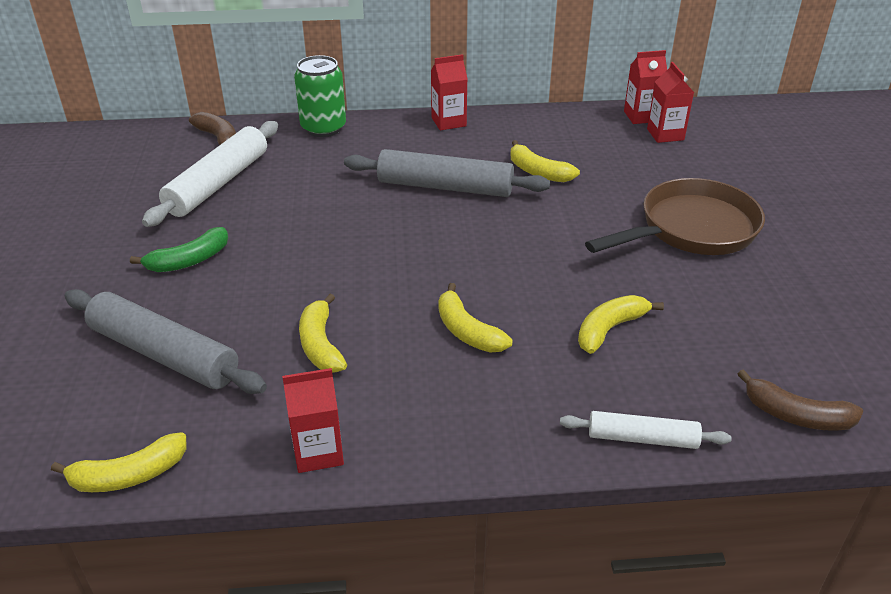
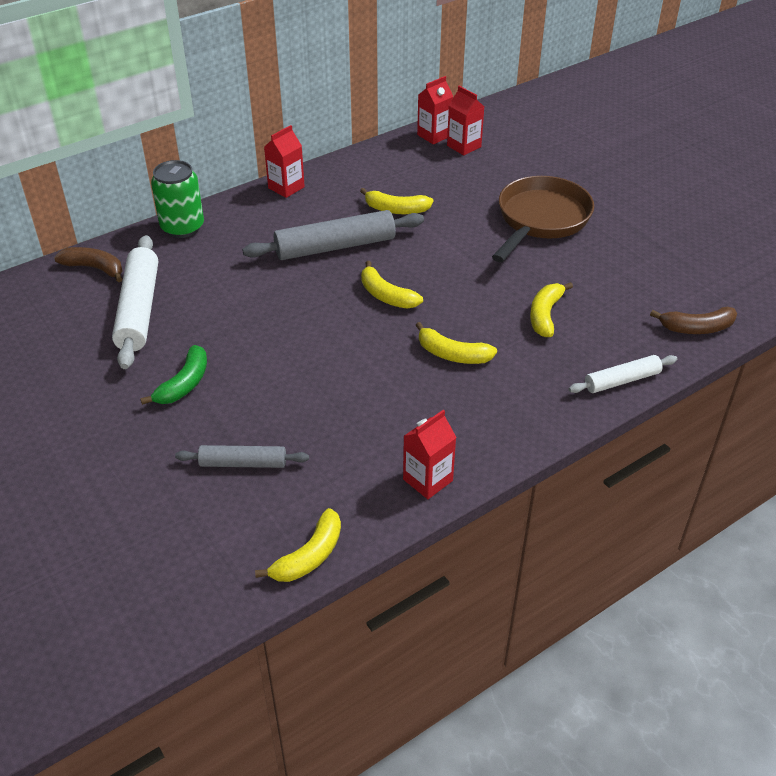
camera: 30 degrees left, 5 degrees up
grey rolling pin [65,289,267,394] -> grey rolling pin [175,445,309,468], size x0.57
yellow banana [299,294,347,373] -> yellow banana moved to [361,261,423,309]

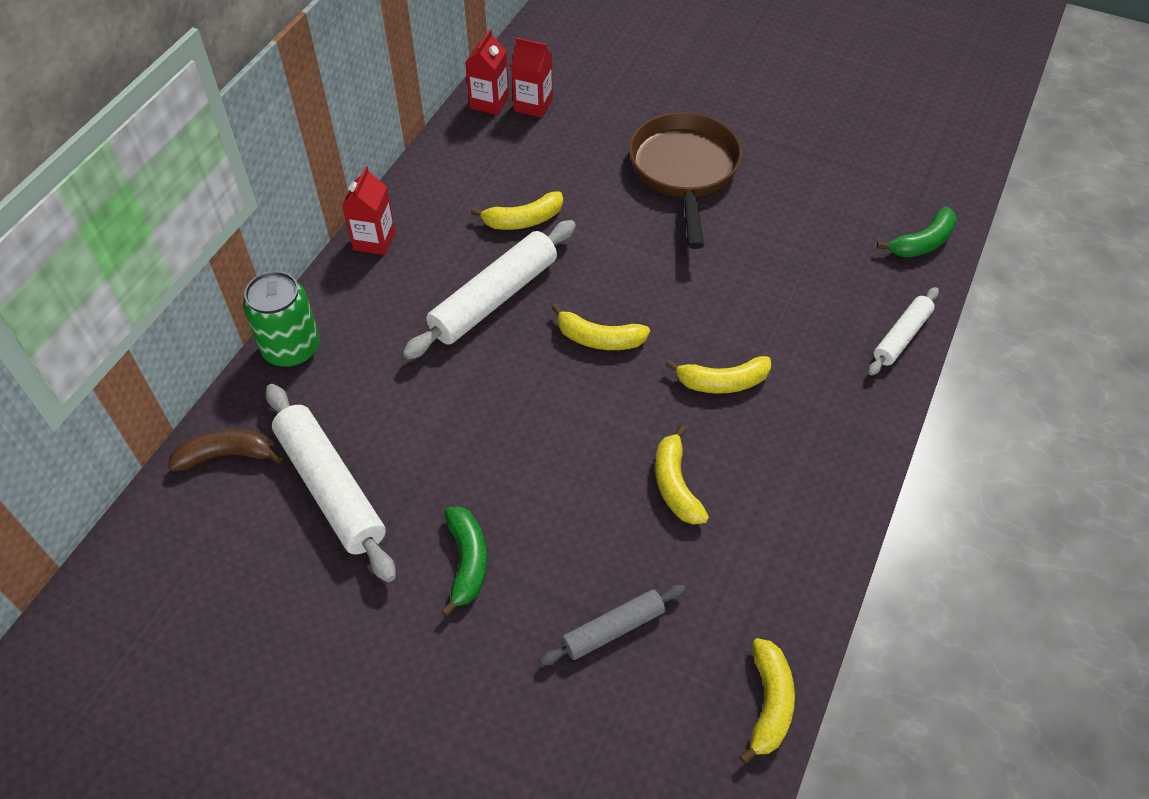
camera: 30 degrees left, 10 degrees up
grey rolling pin [242,210,424,260] -> white rolling pin [403,220,576,359]
red carton [403,410,457,499] -> none
yellow banana [530,282,573,337] -> yellow banana moved to [655,425,709,525]
brown banana [650,307,737,334] -> green banana [877,207,957,258]

